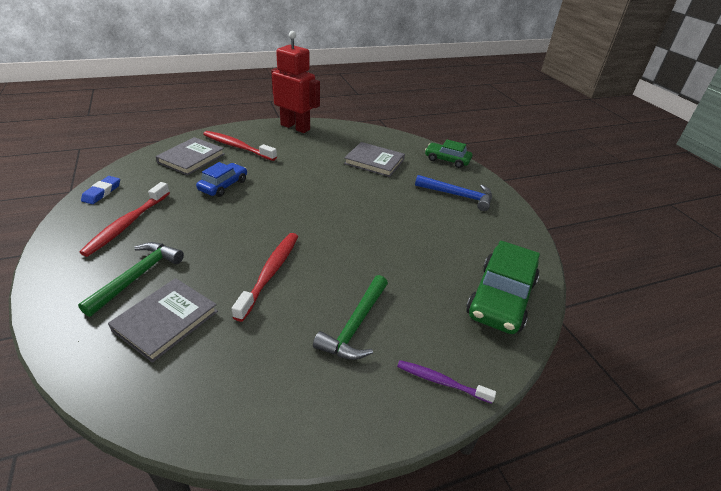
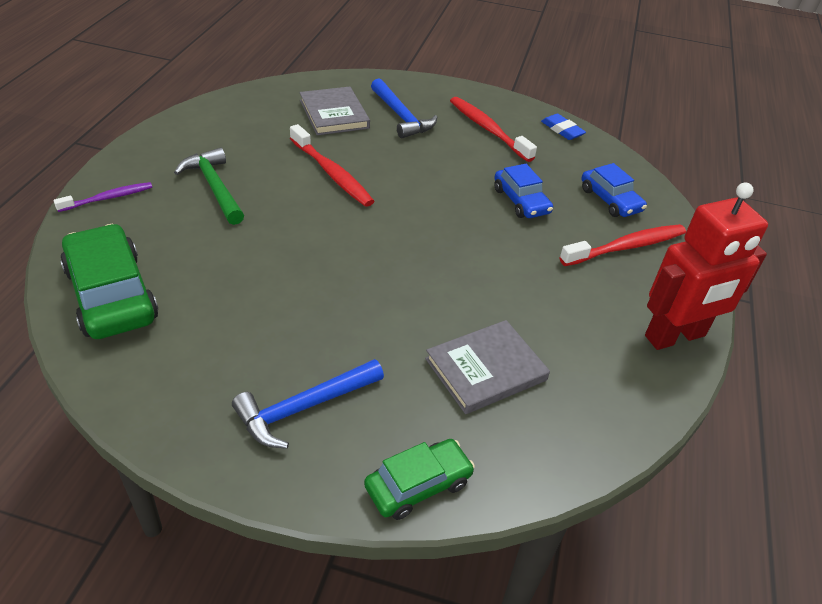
camera: 125 degrees right, 5 degrees up
green hammer [78,242,184,317] -> blue hammer [371,78,437,138]
grey book [156,137,225,175] -> blue car [582,163,647,217]

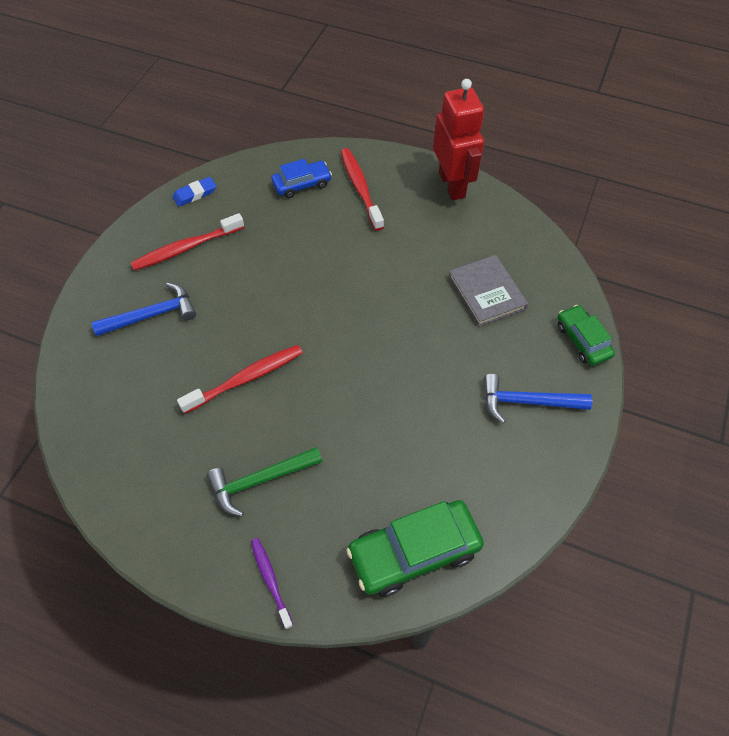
camera: 80 degrees left, 15 degrees up
blue hammer [232,359,384,449] -> blue hammer turned 120 degrees clockwise [484,374,592,423]
grey book [300,86,370,135] -> none
blue car [494,164,553,218] -> none

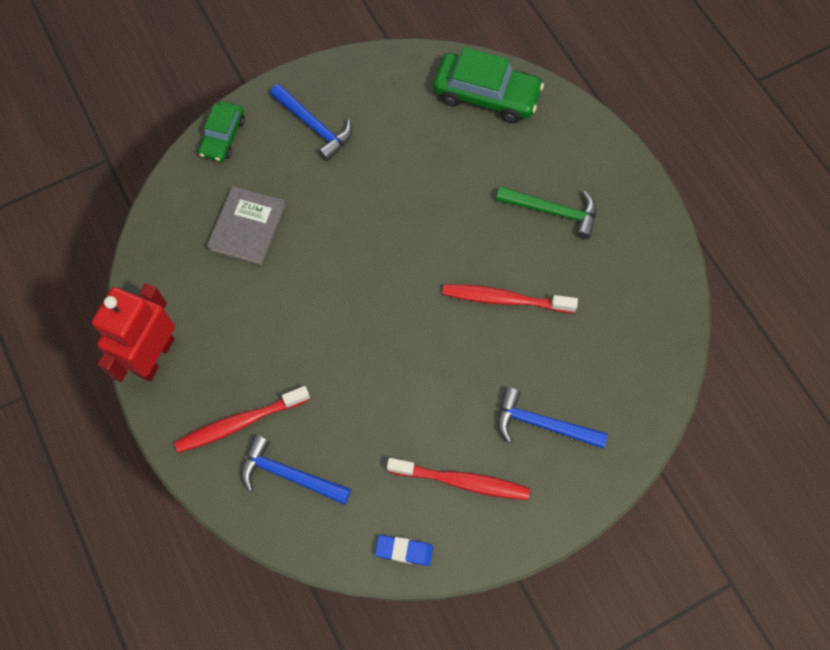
camera: 140 degrees left, 10 degrees up
purple toothbrush [251,538,293,629] -> none
blue car [271,159,332,198] -> blue hammer [241,435,351,505]
red toothbrush [340,148,384,231] -> red toothbrush turned 45 degrees clockwise [174,386,310,453]

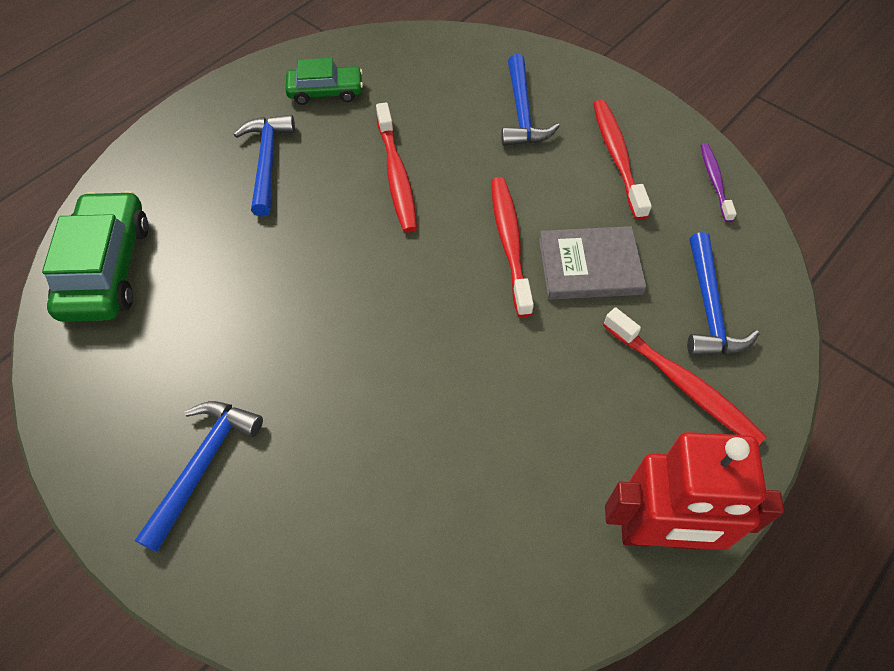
camera: 110 degrees left, 10 degrees down
green car [198,101,245,162] -> green car moved to [285,58,363,105]
grey book [207,186,286,266] -> grey book moved to [539,226,647,300]
blue eraser [375,535,433,566] -> purple toothbrush [701,144,737,222]
green hammer [496,186,596,239] -> blue hammer [234,115,295,217]
none -> red toothbrush [491,177,534,317]

